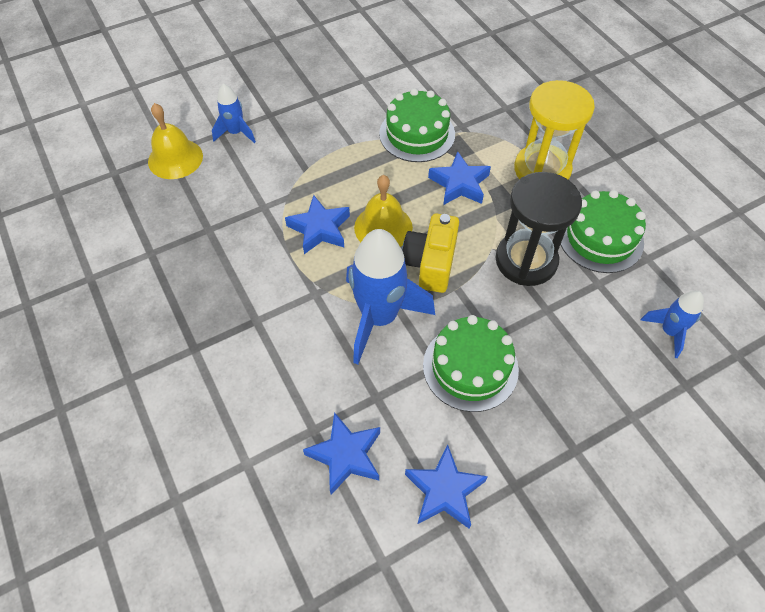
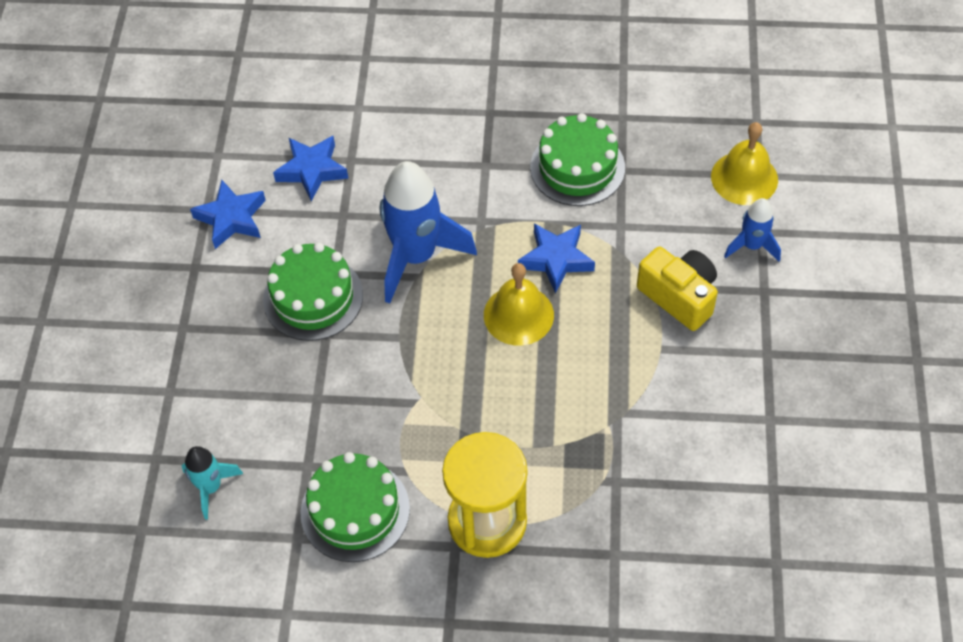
camera: 125 degrees right, 0 degrees up
green cake [379,88,455,162] -> green cake moved to [530,113,625,206]
yellow camera [402,213,459,293] -> yellow camera moved to [637,247,718,331]
blue star [428,151,491,205] -> none
black hourglass [496,172,582,286] -> none
blue rocket [641,291,704,358] -> turquoise rocket [182,446,243,519]

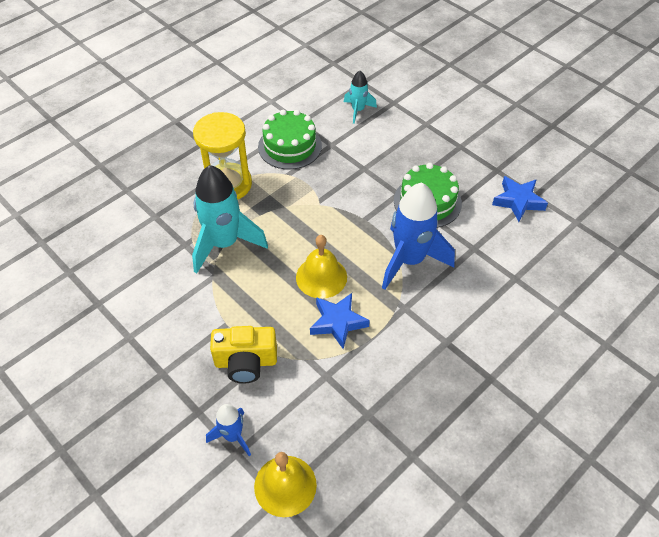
camera: 130 degrees right, 5 degrees down
blue star [273,136,348,201] -> none
green cake [530,113,625,206] -> none
none -> turquoise rocket [192,165,268,273]

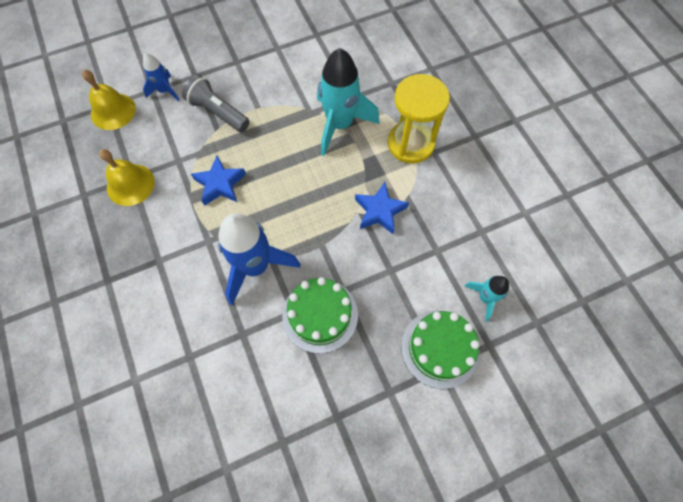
camera: 110 degrees right, 15 degrees up
yellow camera [210,326,277,383] -> grey flashlight [182,74,250,132]
green cake [258,110,322,170] -> green cake moved to [401,311,480,389]
yellow bell [296,235,347,299] -> yellow bell moved to [99,149,155,206]
blue star [492,176,548,222] -> blue star moved to [355,182,409,234]

